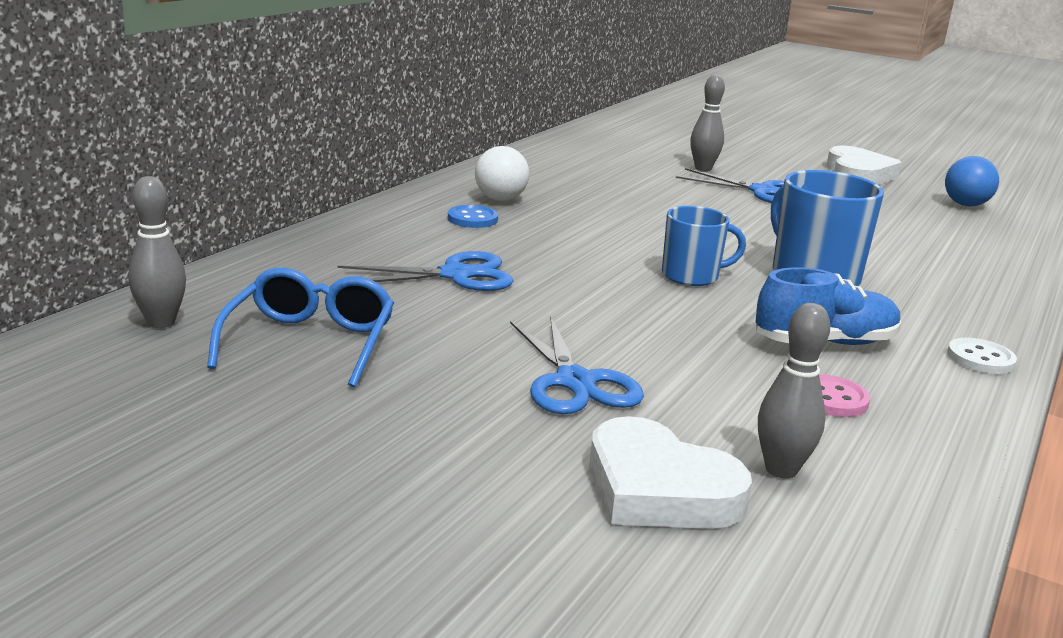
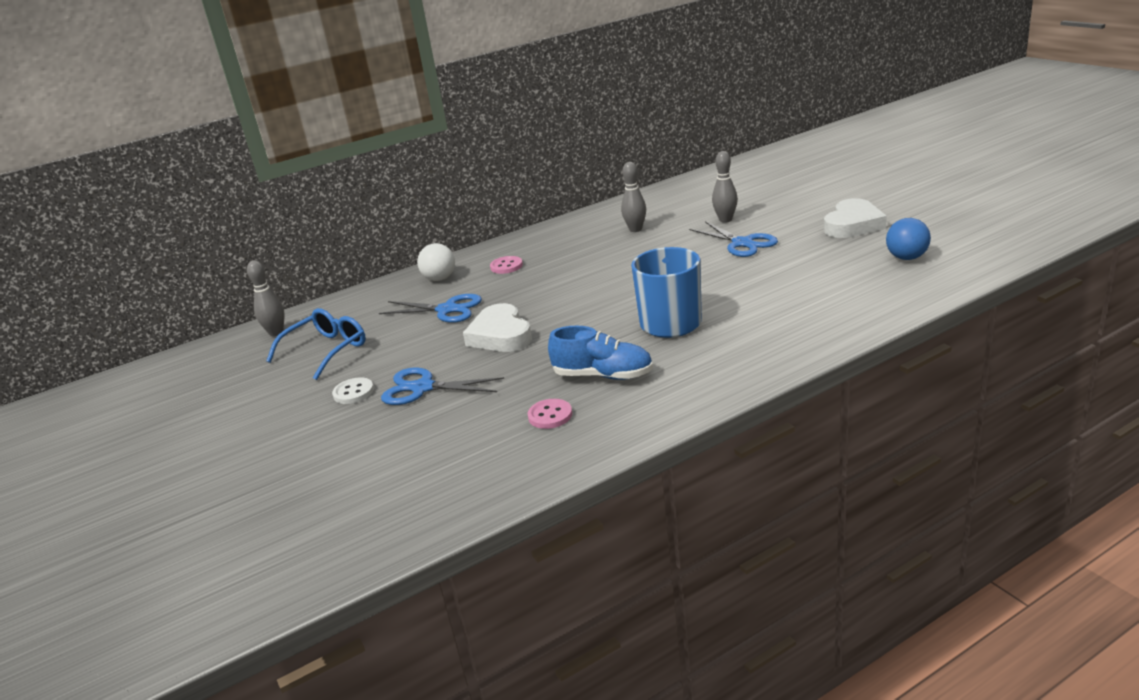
camera: 35 degrees right, 5 degrees up
blue button [448,205,498,228] -> pink button [490,256,523,274]
white ball [475,146,529,201] -> white ball moved to [417,243,455,281]
blue scissors [510,316,644,414] -> blue scissors turned 90 degrees clockwise [381,368,504,405]
white heart [589,416,752,529] -> white heart moved to [463,303,532,352]
blue mug [662,206,746,286] -> none
grey bowling pin [758,303,830,479] -> grey bowling pin moved to [621,162,646,232]
white button [947,338,1017,374] -> white button moved to [332,377,374,404]

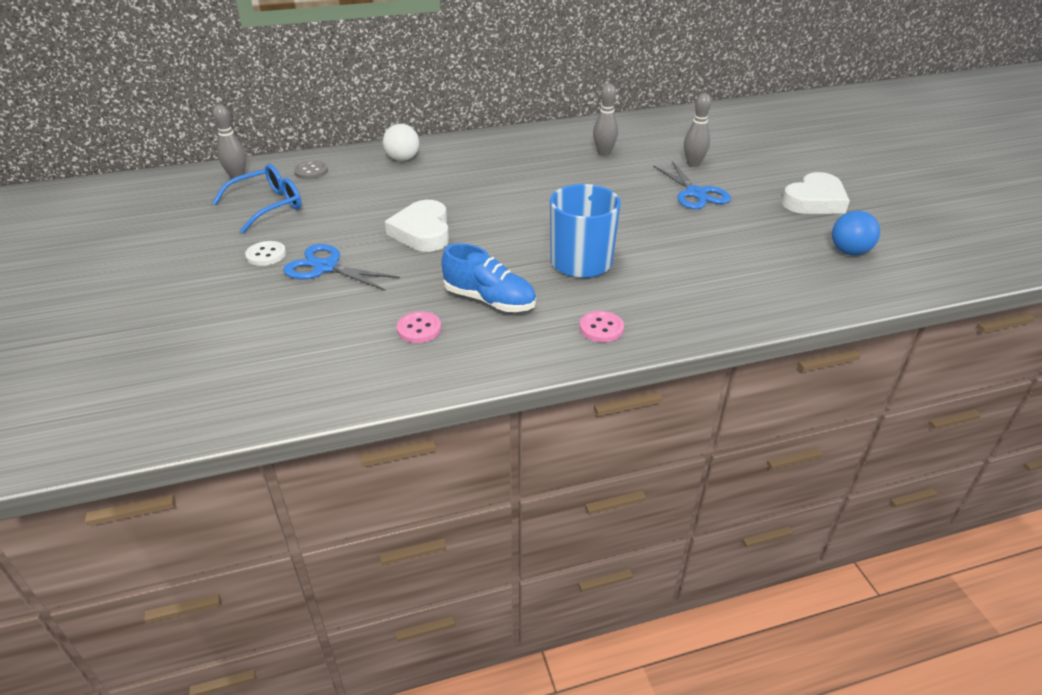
camera: 10 degrees right, 10 degrees up
blue scissors [379,294,482,323] -> none
pink button [490,256,523,274] -> pink button moved to [580,311,624,342]
none -> grey button [294,161,328,180]

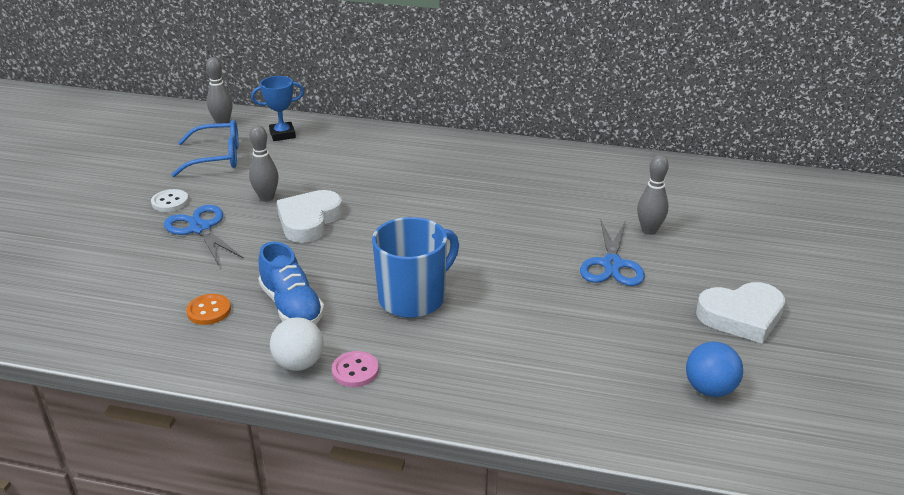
camera: 30 degrees right, 5 degrees down
grey button [294,161,328,180] -> blue trophy [251,76,304,141]
white ball [383,124,419,161] -> white ball moved to [270,317,324,371]
pink button [397,311,441,343] -> orange button [186,294,231,325]
grey bowling pin [593,83,618,156] -> grey bowling pin moved to [249,125,279,202]

